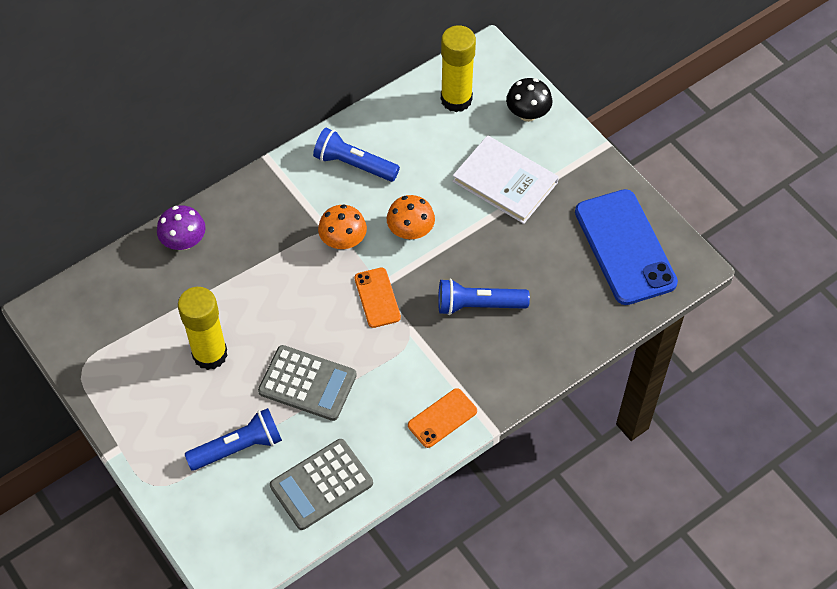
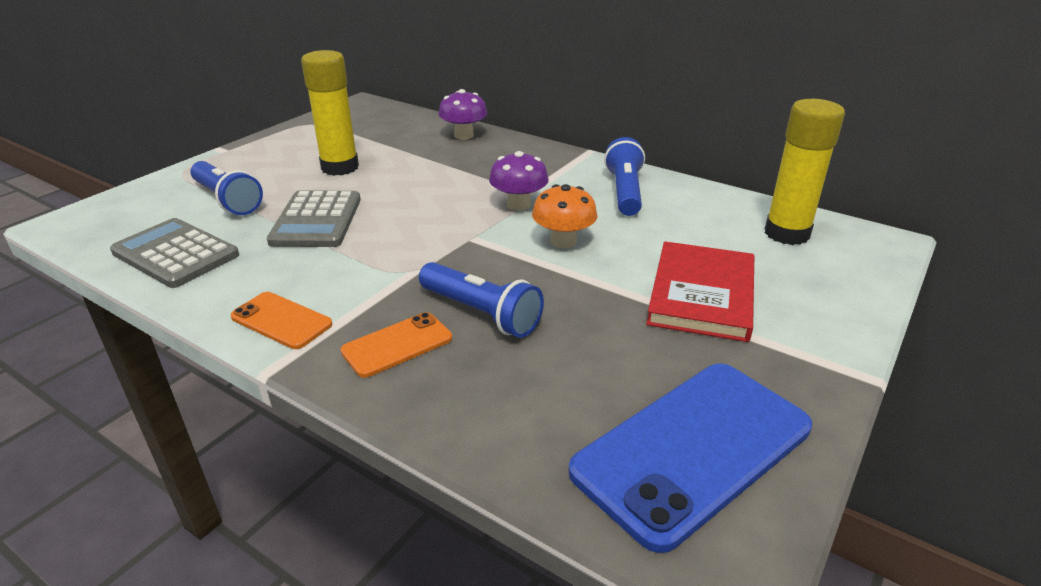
camera: 70 degrees right, 25 degrees down
orange mushroom [318,205,367,249] -> purple mushroom [489,151,549,211]
orange phone [354,268,401,328] -> orange phone moved to [340,312,452,378]
blue flashlight [438,279,530,315] -> blue flashlight turned 150 degrees clockwise [419,262,544,338]
white book [453,135,559,224] -> red book [646,241,754,342]
black mushroom [506,78,552,122] -> none

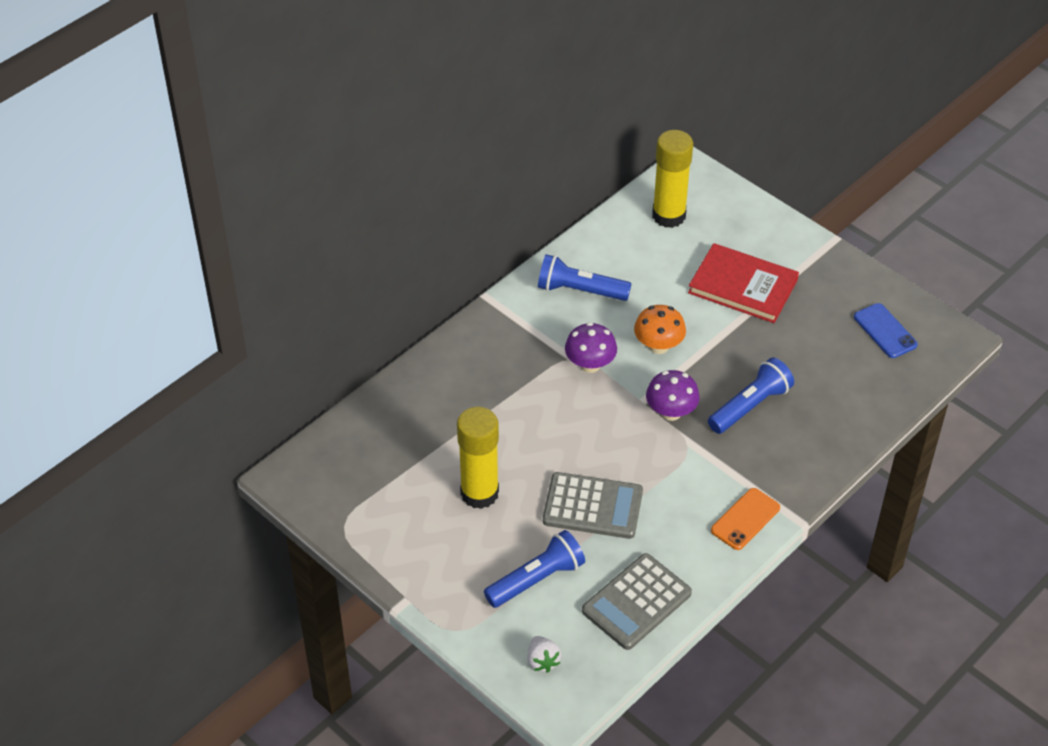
camera: 80 degrees left, 15 degrees up
orange phone [340,312,452,378] -> none
purple mushroom [439,89,487,140] -> purple mushroom moved to [646,370,700,421]
blue phone [568,364,812,553] -> blue phone [854,303,918,358], size x0.50
none -> white strawberry [527,636,561,673]

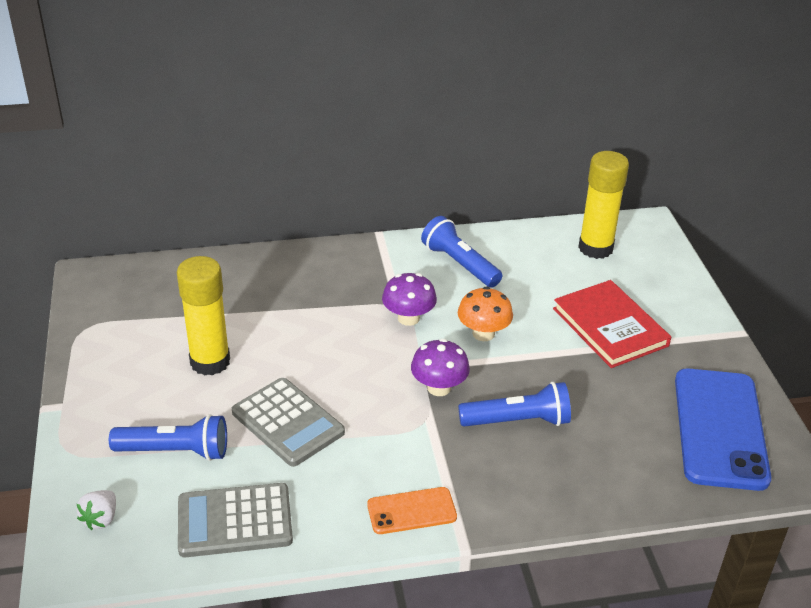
camera: 35 degrees right, 10 degrees down
blue phone [854,303,918,358] -> blue phone [675,369,771,491], size x1.98

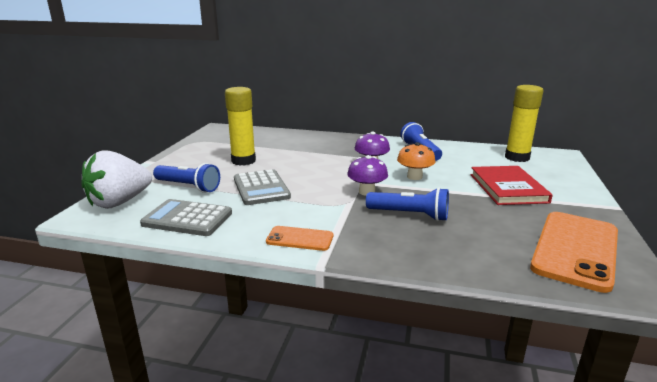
camera: 25 degrees right, 15 degrees down
white strawberry [77,490,116,530] -> white strawberry [81,150,152,209], size x2.30
blue phone [675,369,771,491] -> orange phone [530,212,618,293]

